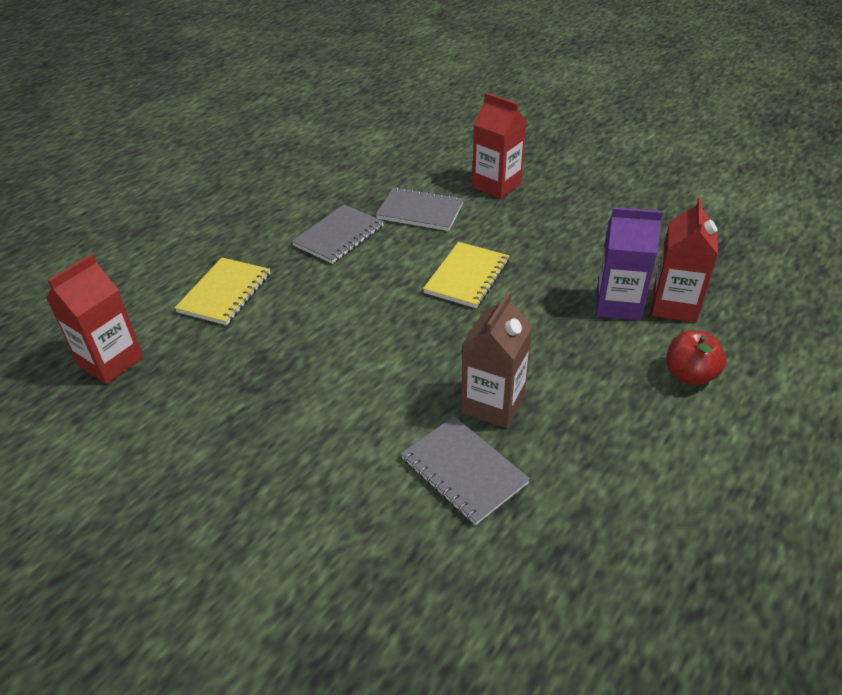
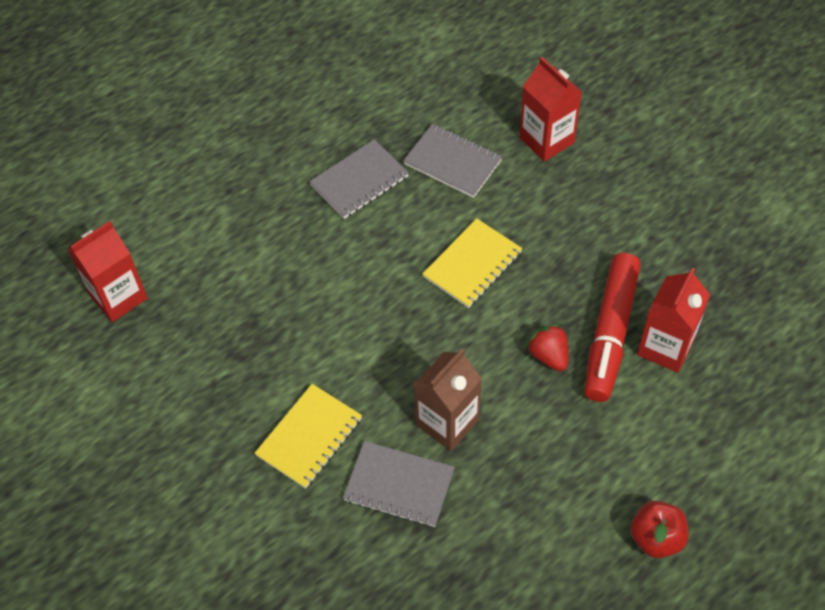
camera: 15 degrees right, 15 degrees up
yellow notebook [175,258,270,325] -> yellow notebook moved to [254,384,362,489]
grey notebook [401,416,530,525] -> grey notebook turned 45 degrees counterclockwise [343,441,455,527]
purple carton [596,207,663,321] -> red marker [584,253,641,402]
red apple [666,331,726,386] -> red apple moved to [630,501,689,558]
none -> red strawberry [526,324,569,371]

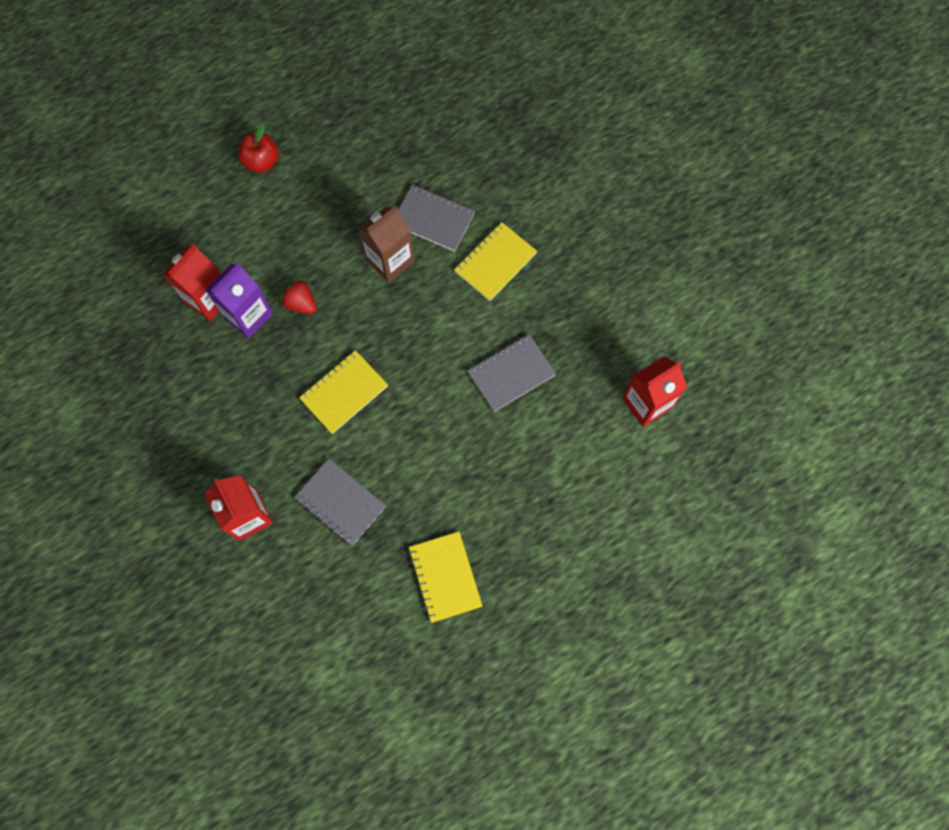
camera: 175 degrees left, 15 degrees up
grey notebook [309,139,409,219] -> grey notebook moved to [467,334,556,412]
red strawberry [526,324,569,371] -> red strawberry turned 150 degrees clockwise [280,278,317,314]
red marker [584,253,641,402] -> purple carton [205,263,273,338]
none -> yellow notebook [409,532,483,623]

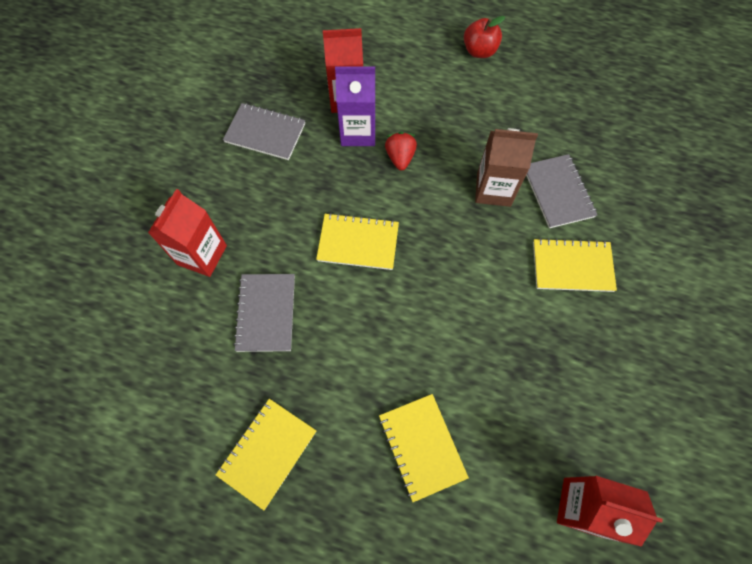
camera: 50 degrees right, 5 degrees down
grey notebook [467,334,556,412] -> grey notebook moved to [223,103,305,160]
none -> yellow notebook [379,394,469,502]

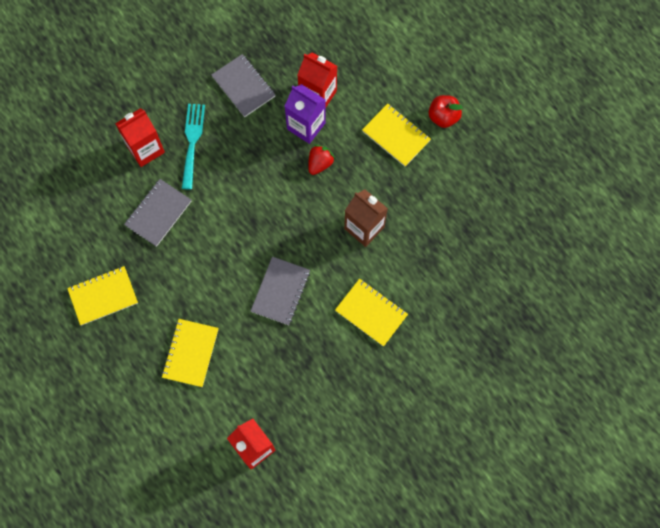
camera: 35 degrees right, 5 degrees up
yellow notebook [316,213,399,270] -> yellow notebook moved to [362,104,431,167]
grey notebook [526,154,597,228] -> grey notebook moved to [251,257,310,325]
none -> turquoise fork [182,104,205,190]

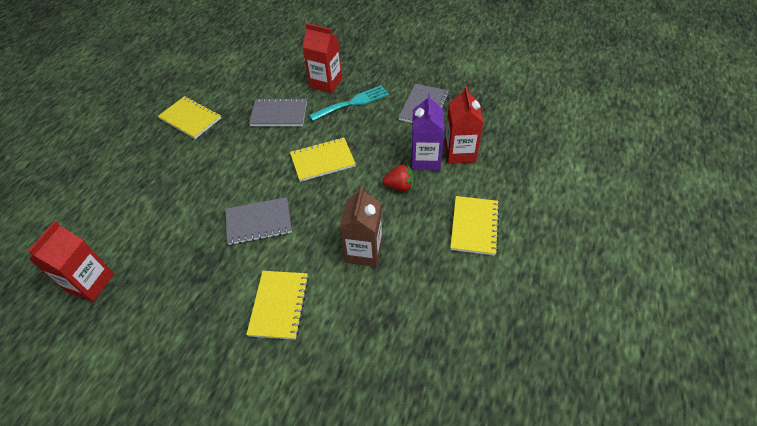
camera: 60 degrees right, 20 degrees down
yellow notebook [162,319,219,387] -> yellow notebook moved to [290,137,356,182]
red apple [428,95,463,128] -> none

